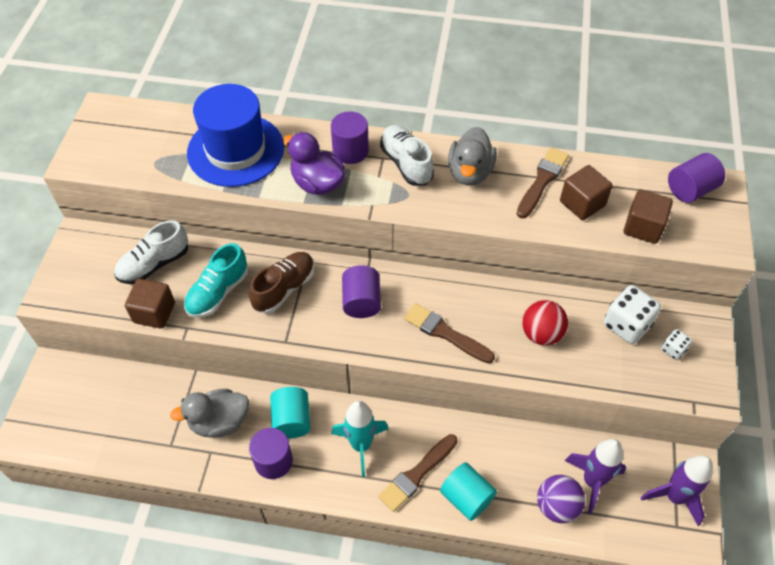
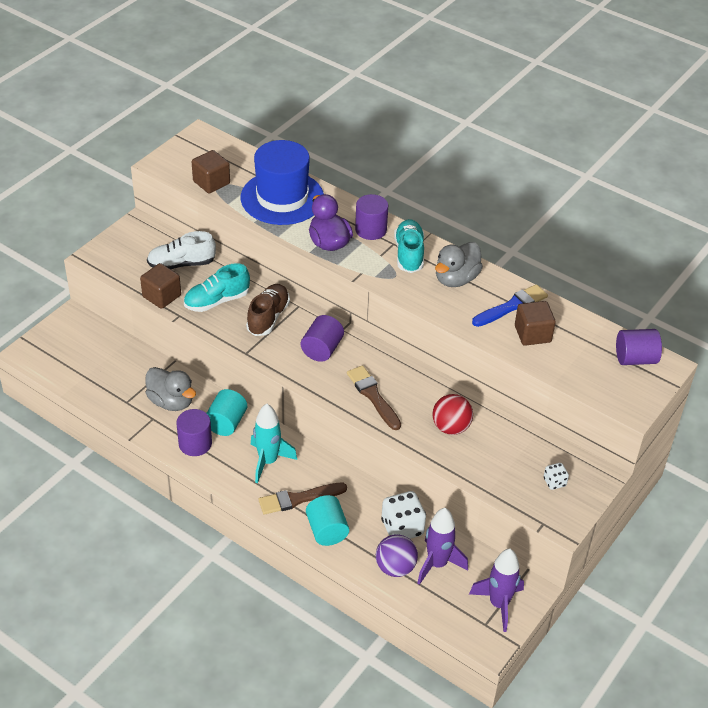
camera: 25 degrees right, 10 degrees down
grey duck [170,389,249,438] -> grey duck turned 150 degrees counterclockwise [145,367,196,411]
brown shoe [249,252,314,314] -> brown shoe turned 45 degrees counterclockwise [246,284,290,336]
white shoe [380,125,434,186] -> turquoise shoe [394,219,424,273]
brown brush [517,147,569,219] -> blue brush [472,284,548,327]
white dice [604,285,661,344] -> white dice moved to [381,491,426,539]
brown cube [624,189,673,244] -> brown cube moved to [192,150,230,194]

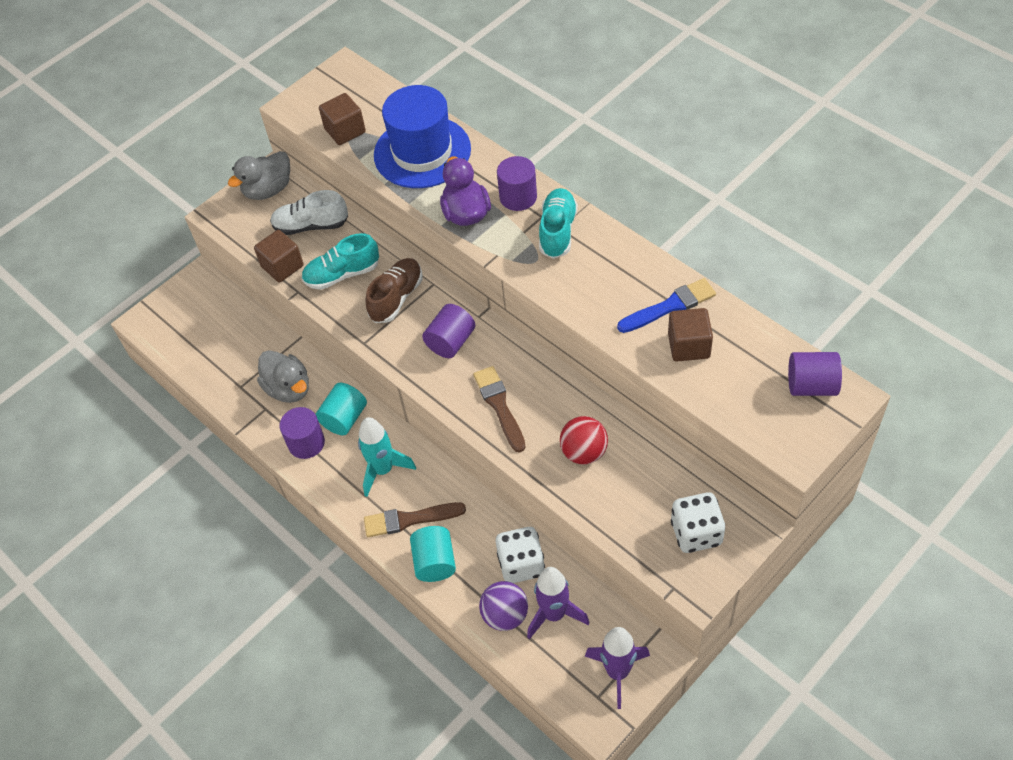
camera: 15 degrees right, 10 degrees up
grey duck [435,242,483,287] -> grey duck moved to [228,151,290,200]
white dice [544,463,569,490] -> white dice [671,492,725,553], size x1.92

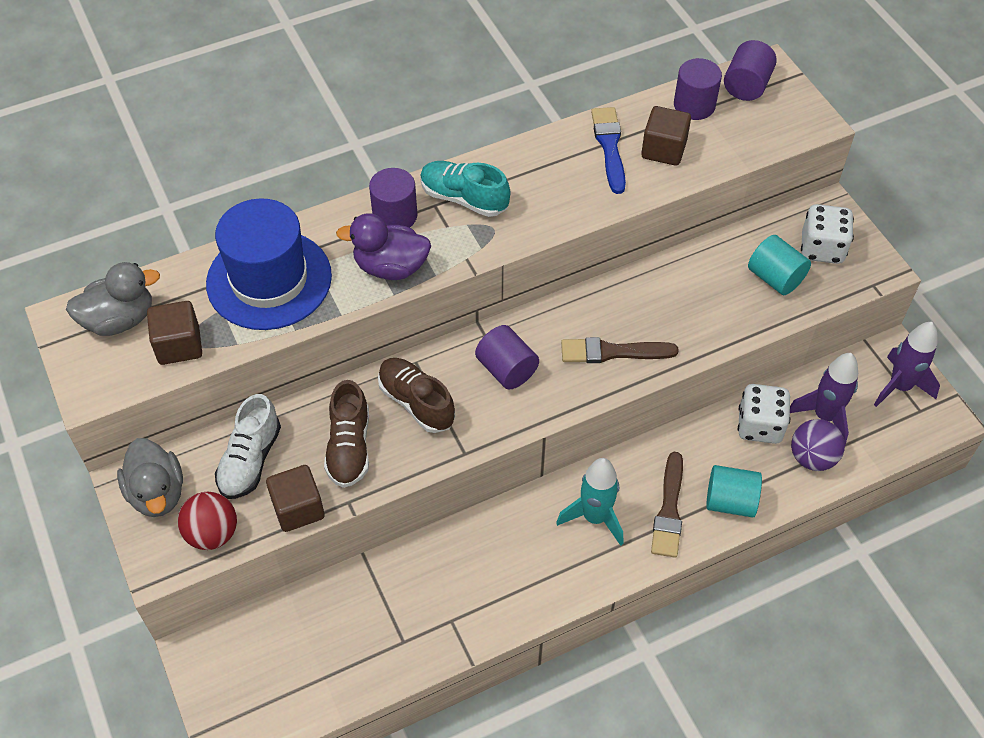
camera: 75 degrees left, 0 degrees up
grey duck [257,350,309,403] -> grey duck moved to [66,262,160,336]
purple cylinder [280,407,325,459] -> purple cylinder moved to [674,58,722,120]
turquoise shoe [301,233,379,290] -> brown shoe [324,380,369,488]
turquoise cylinder [315,383,367,435] -> turquoise cylinder moved to [748,235,811,295]
red ball [560,416,608,464] -> red ball moved to [178,492,237,550]

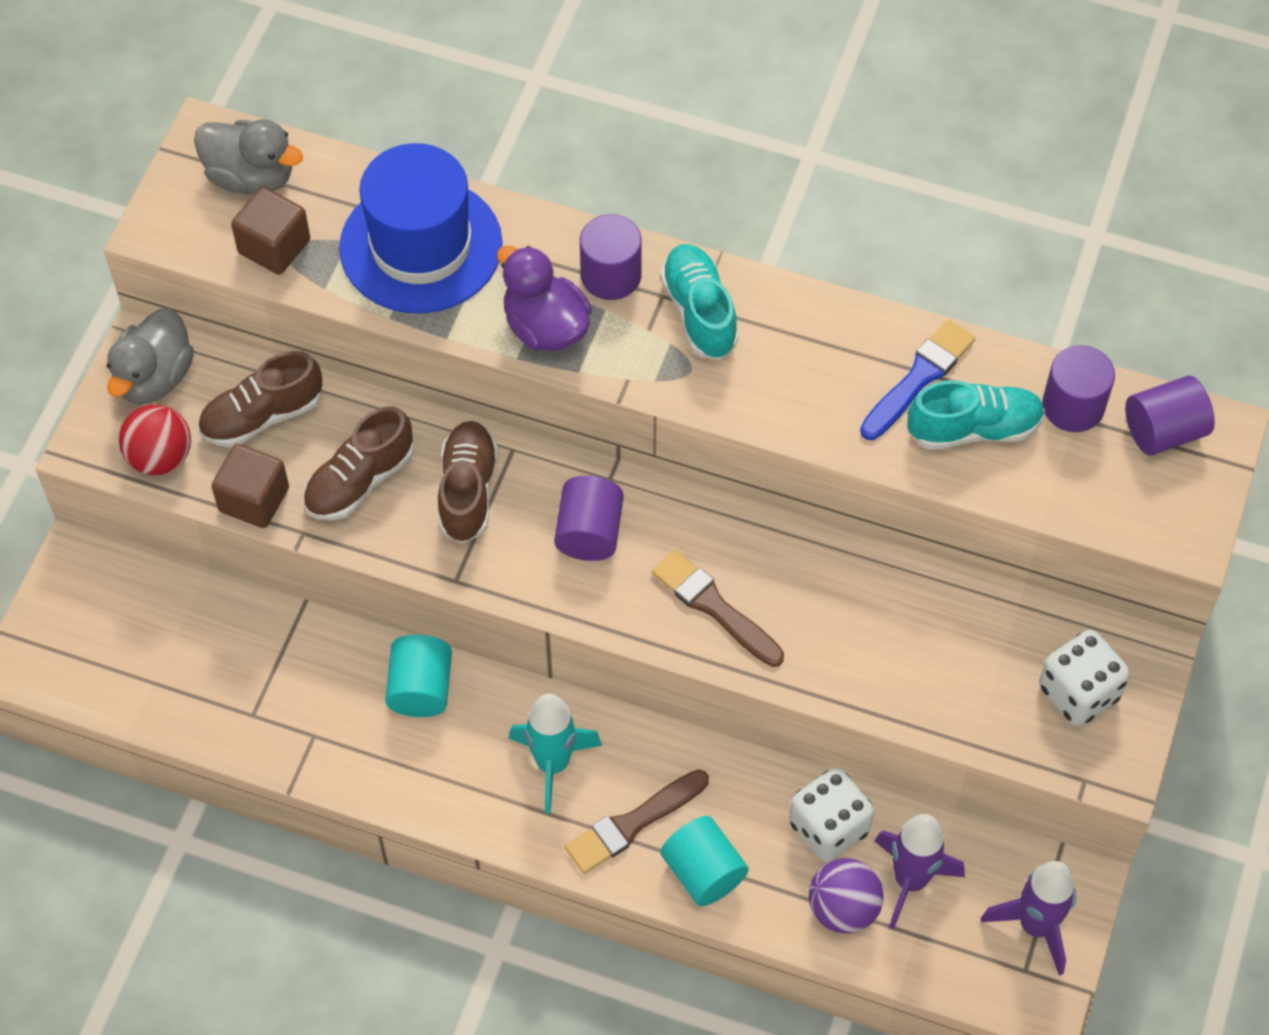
camera: 45 degrees right, 5 degrees up
white shoe [215,394,281,499] -> brown shoe [198,351,322,447]
brown cube [641,106,691,166] -> turquoise shoe [908,380,1045,450]
turquoise cylinder [748,235,811,295] -> turquoise cylinder moved to [385,635,452,717]

